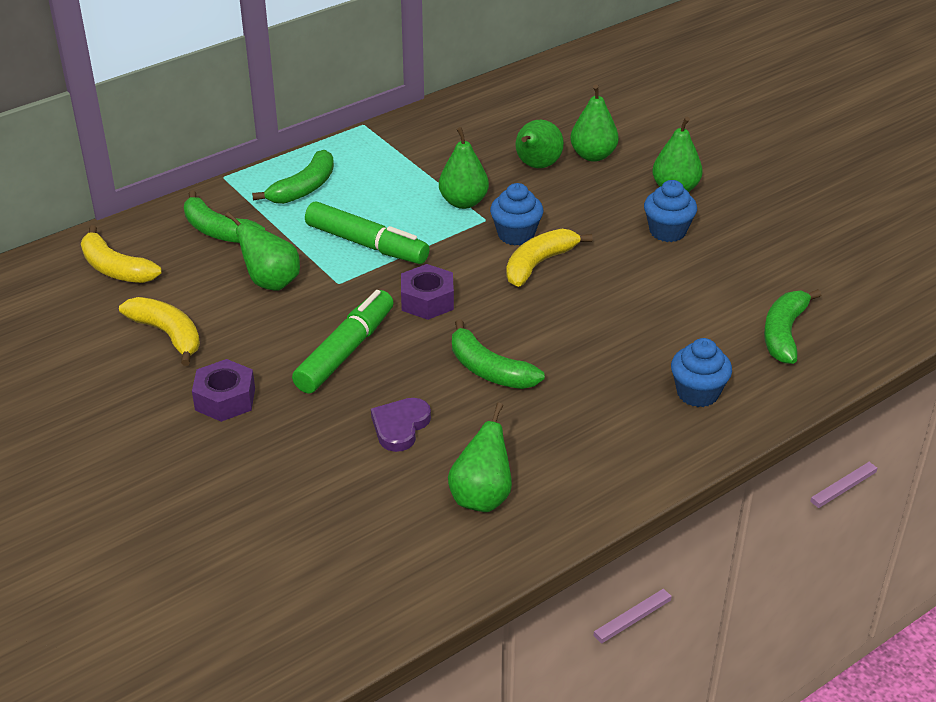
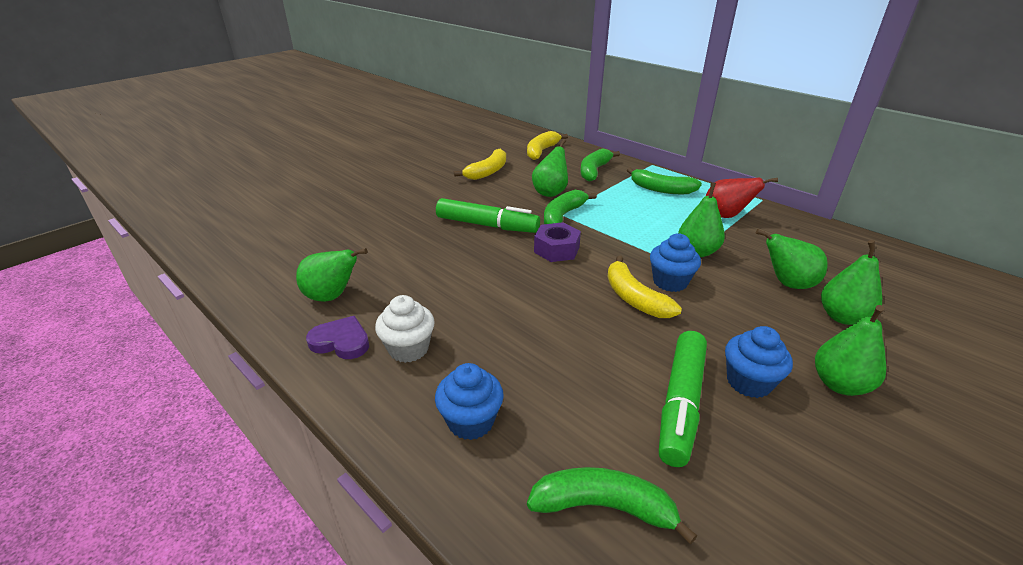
camera: 80 degrees right, 5 degrees down
purple nut [192,359,255,422] -> none
green marker [305,202,430,264] -> green marker moved to [659,331,707,467]
purple heart [371,398,431,452] -> purple heart moved to [306,316,369,359]
green banana [452,319,545,389] -> green banana moved to [544,190,597,224]
yellow banana [506,229,592,287] -> yellow banana turned 150 degrees counterclockwise [607,255,682,318]
none -> white cupcake [375,295,435,363]
none -> red pear [706,178,778,218]

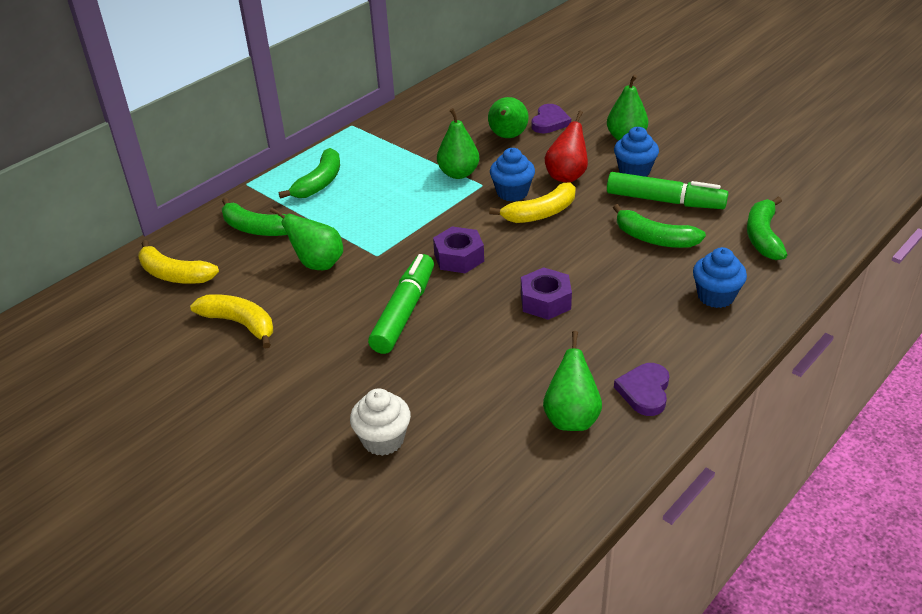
camera: 90 degrees left, 5 degrees up
white cupcake [375,295,435,363] -> white cupcake moved to [350,388,411,456]
green banana [544,190,597,224] -> green banana moved to [613,204,706,248]
red pear [706,178,778,218] -> red pear moved to [545,110,588,183]
green pear [821,240,882,325] -> purple heart [531,104,571,133]
none -> purple nut [521,267,572,320]

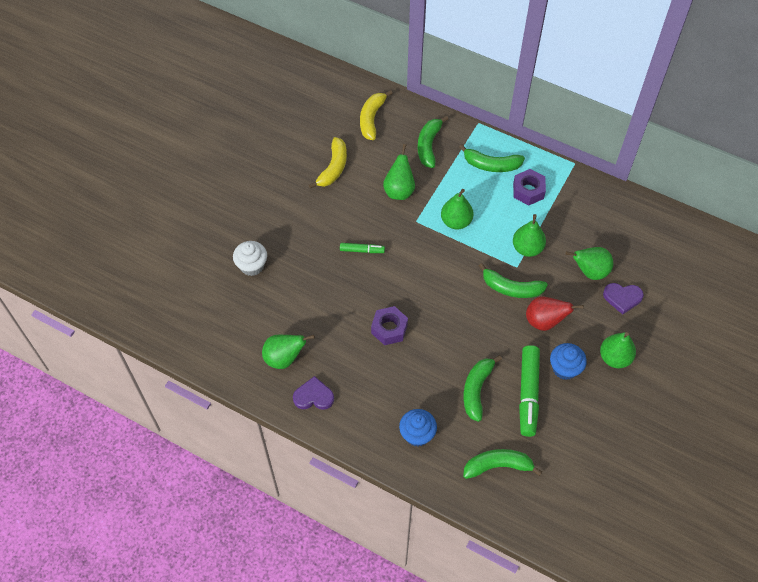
camera: 75 degrees right, 20 degrees up
green marker [368,254,434,354] -> green marker [340,243,385,253], size x0.52
purple nut [433,226,484,273] -> purple nut moved to [513,169,546,205]
yellow banana [489,183,576,223] -> none
blue cupcake [490,148,535,201] -> green banana [479,263,548,298]
none -> green pear [441,189,474,230]

